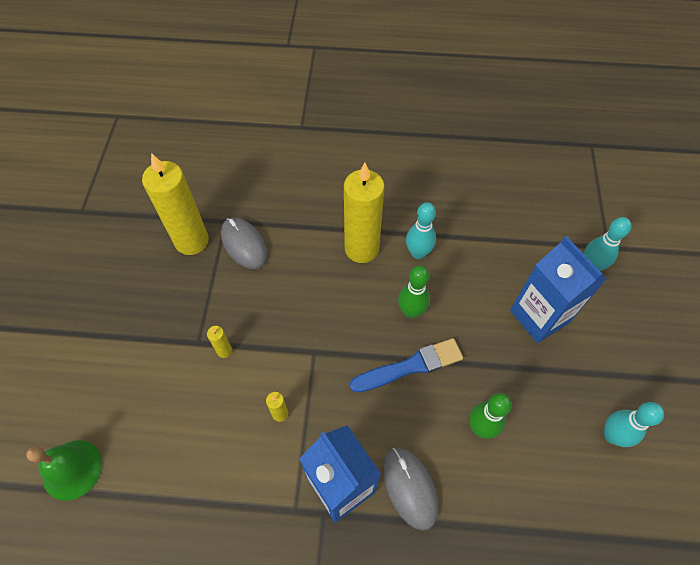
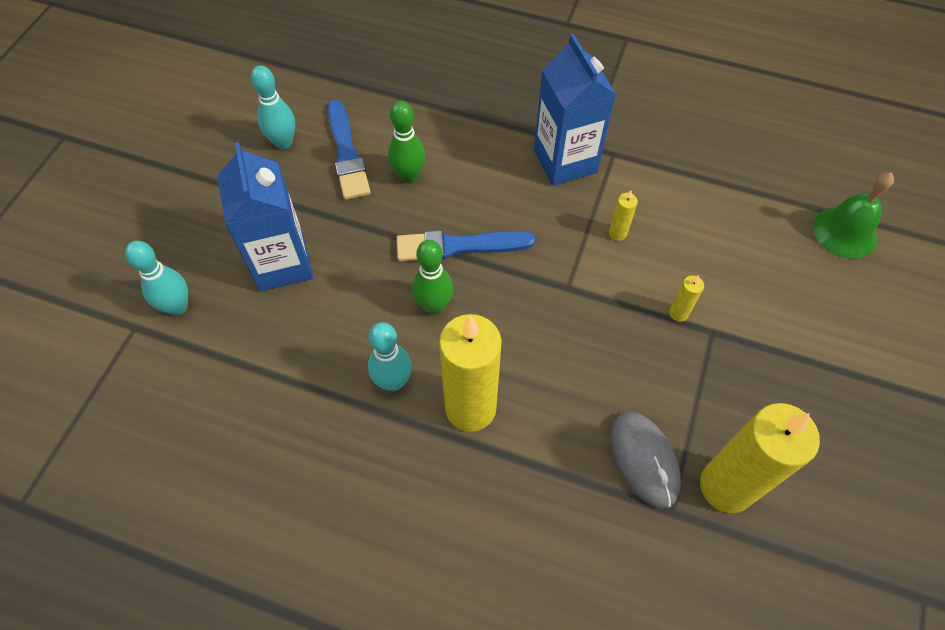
camera: 165 degrees left, 0 degrees up
grey mouse [383,448,438,531] -> none
none -> blue brush [327,100,371,200]

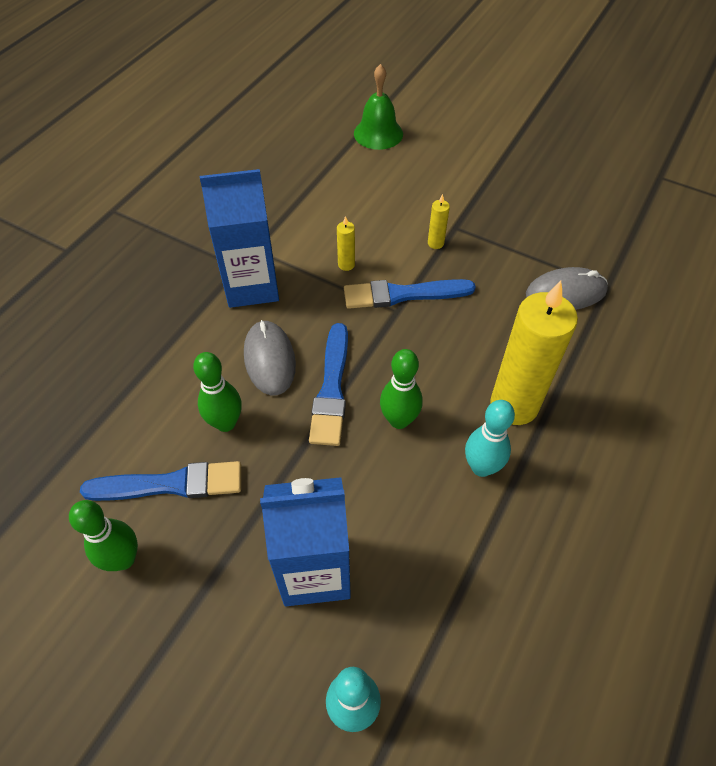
camera: 80 degrees left, 5 degrees down
turquoise bowling pin [251,66,295,149] -> green bowling pin [69,500,138,571]
yellow candle [700,403,820,513] -> none
none -> grey mouse [244,320,296,395]
none -> blue brush [344,279,476,309]

